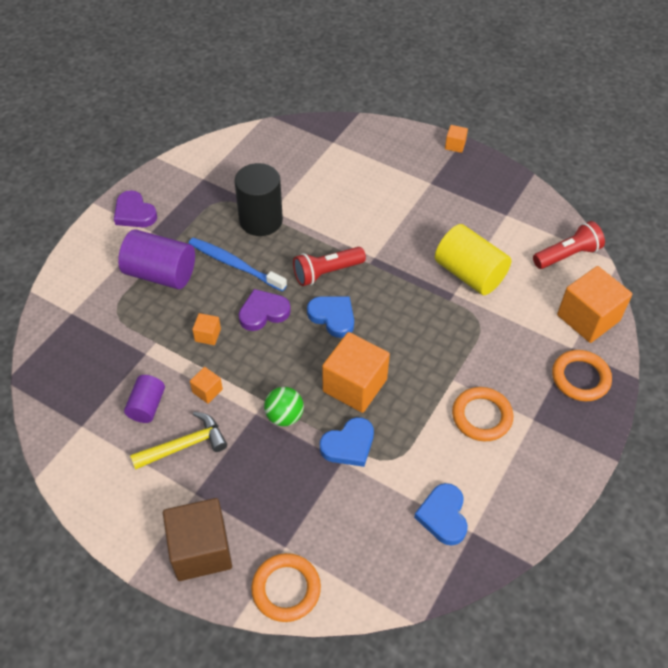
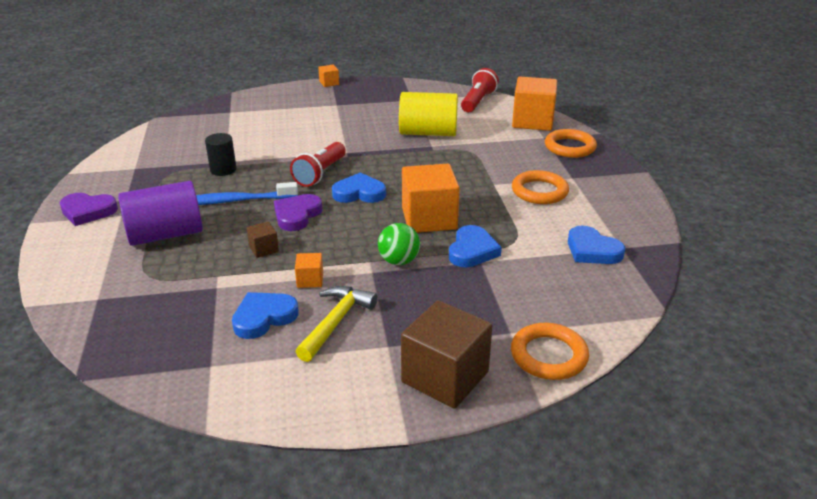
camera: 40 degrees left, 20 degrees down
purple cylinder [124,375,165,423] -> blue heart [232,292,299,339]
orange cube [192,313,221,345] -> brown cube [247,221,279,258]
black cylinder [235,163,283,236] -> black cylinder [205,133,237,176], size x0.57

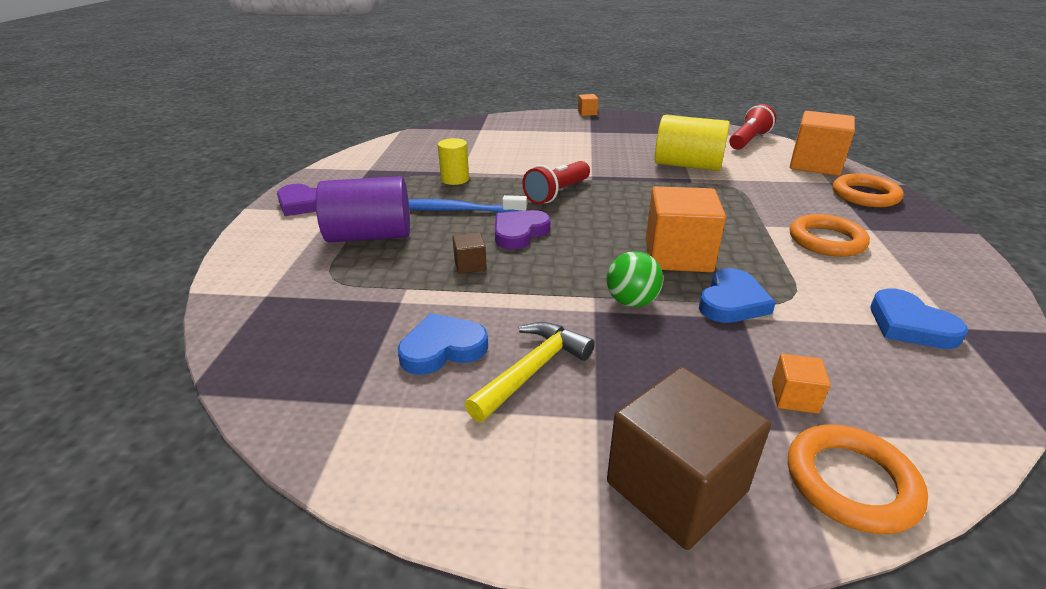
camera: 15 degrees right, 0 degrees up
black cylinder [205,133,237,176] -> yellow cylinder [438,138,469,185]
orange cube [295,253,323,288] -> orange cube moved to [772,354,831,414]
blue heart [332,173,386,203] -> none

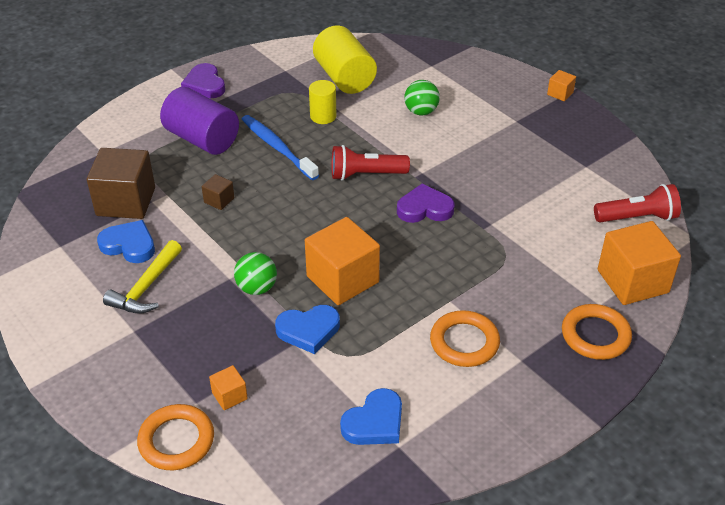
camera: 45 degrees right, 10 degrees up
yellow hammer [465,322,595,422] -> yellow hammer turned 120 degrees clockwise [103,240,182,314]
purple heart [495,210,550,250] -> purple heart moved to [397,184,455,223]
brown cube [607,367,771,550] -> brown cube moved to [87,148,155,219]
yellow cylinder [655,115,730,171] -> yellow cylinder moved to [313,25,377,94]
blue heart [871,288,968,349] -> blue heart turned 150 degrees counterclockwise [340,388,402,445]
none -> green ball [404,80,440,115]

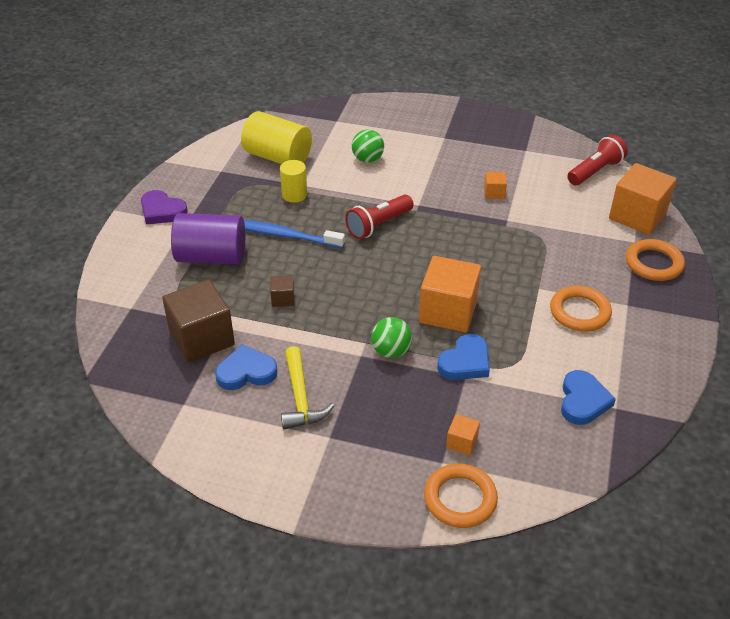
camera: 35 degrees left, 0 degrees up
purple heart [397,184,455,223] -> none
orange cube [547,70,576,101] -> orange cube moved to [484,172,507,199]

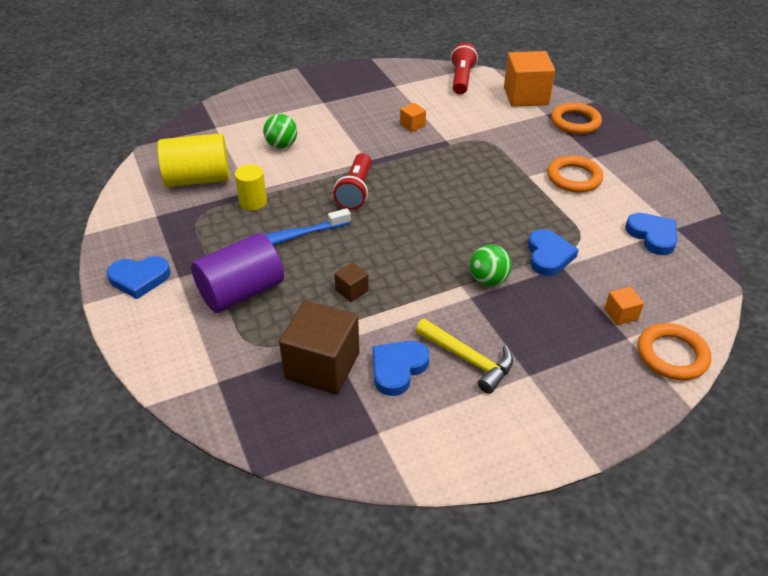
camera: 40 degrees left, 0 degrees up
purple heart [141,190,188,225] -> blue heart [107,256,171,299]
orange cube [419,256,481,332] -> none

